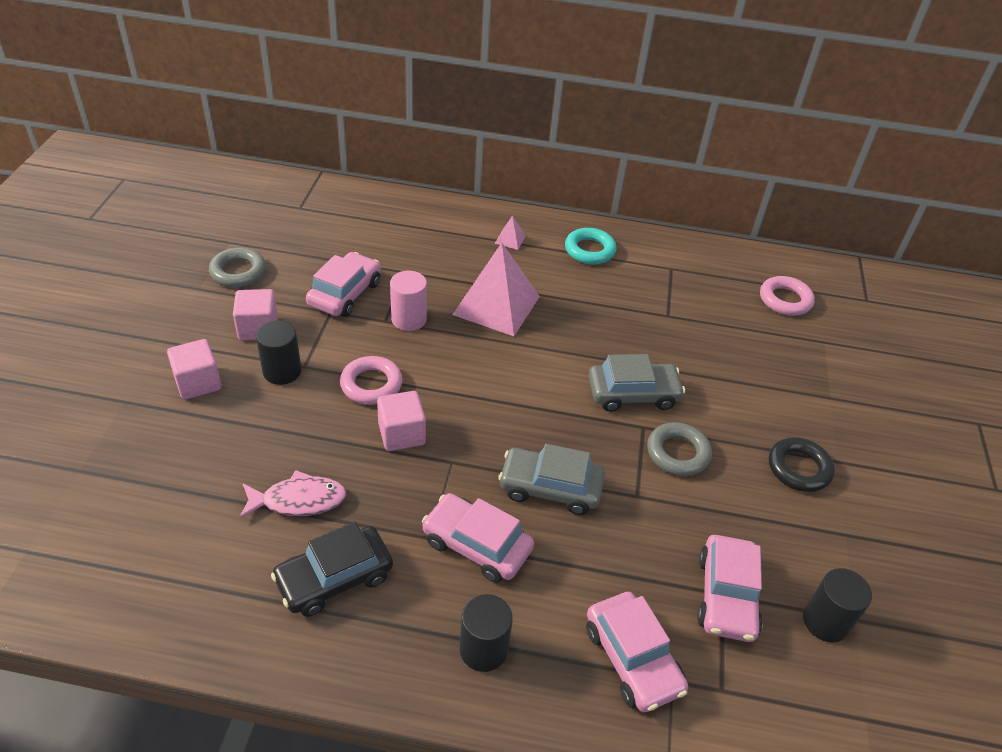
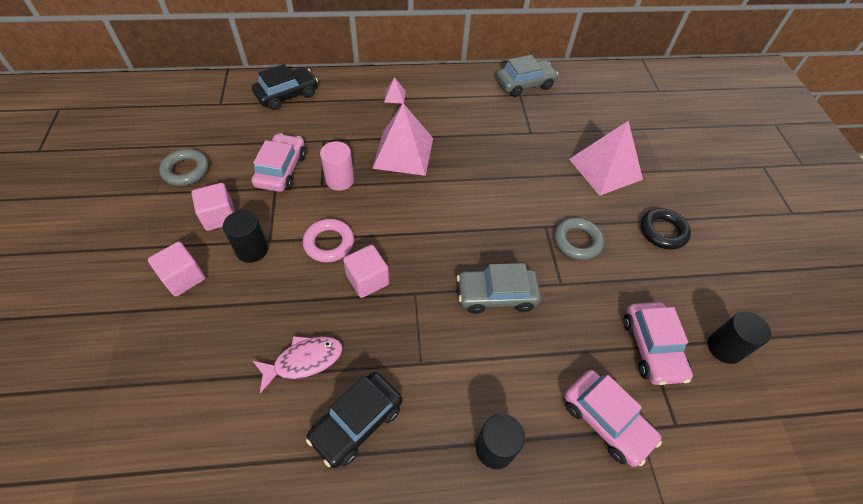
camera: 15 degrees left, 10 degrees up
pink car [422,493,534,583] -> none
turquoise ring [565,228,616,264] -> none
grey car [588,354,685,412] -> grey car moved to [496,55,558,97]
pink ring [760,276,815,316] -> none
none -> black car [252,64,318,110]
none -> pink pyramid [569,121,643,196]

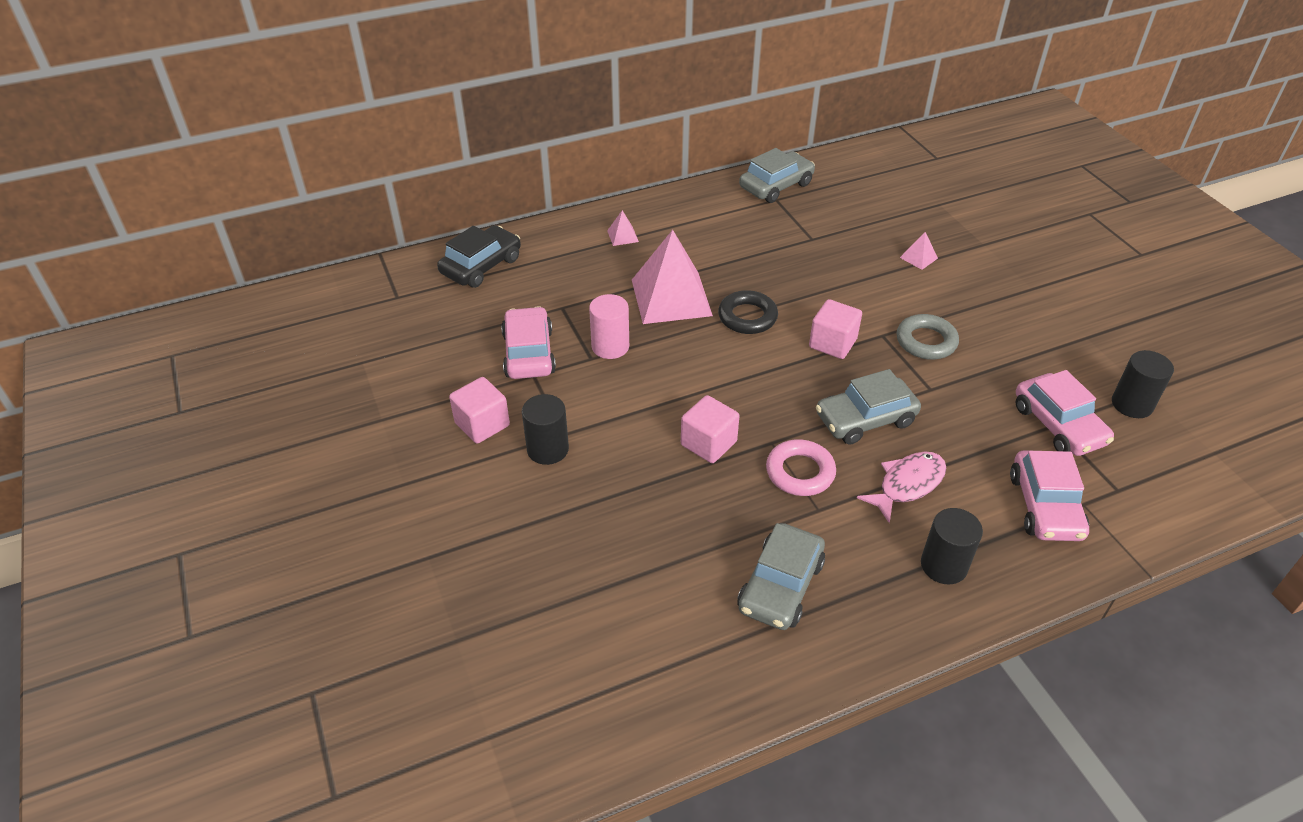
camera: 15 degrees left, 10 degrees down
pink cube [148,242,205,296] -> pink cube moved to [809,299,862,359]
grey ring [159,149,209,186] -> none
pink fish [253,336,343,393] -> pink fish moved to [857,452,946,523]
pink ring [303,219,354,263] -> pink ring moved to [766,439,836,496]
black car [306,372,402,468] -> grey car [737,523,825,630]
pink car [564,370,662,467] -> pink car turned 60 degrees clockwise [1010,450,1089,541]
pink pyramid [569,121,643,196] -> pink pyramid [900,232,938,270], size x0.41
black ring [641,208,691,250] -> black ring moved to [718,290,778,334]

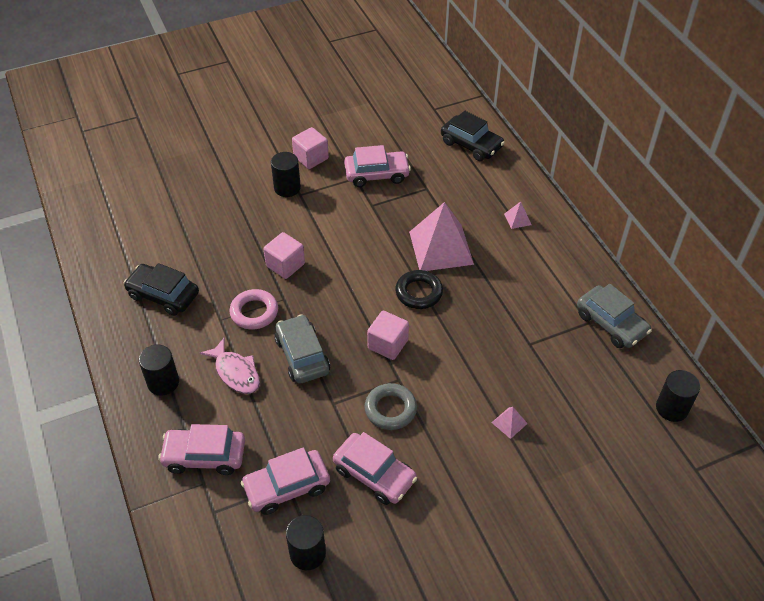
camera: 90 degrees right, 5 degrees up
pink cylinder [589,294,629,359] -> none
grey car [737,523,825,630] -> black car [124,263,199,316]
none -> pink car [333,432,417,505]
none -> black cylinder [656,370,700,422]

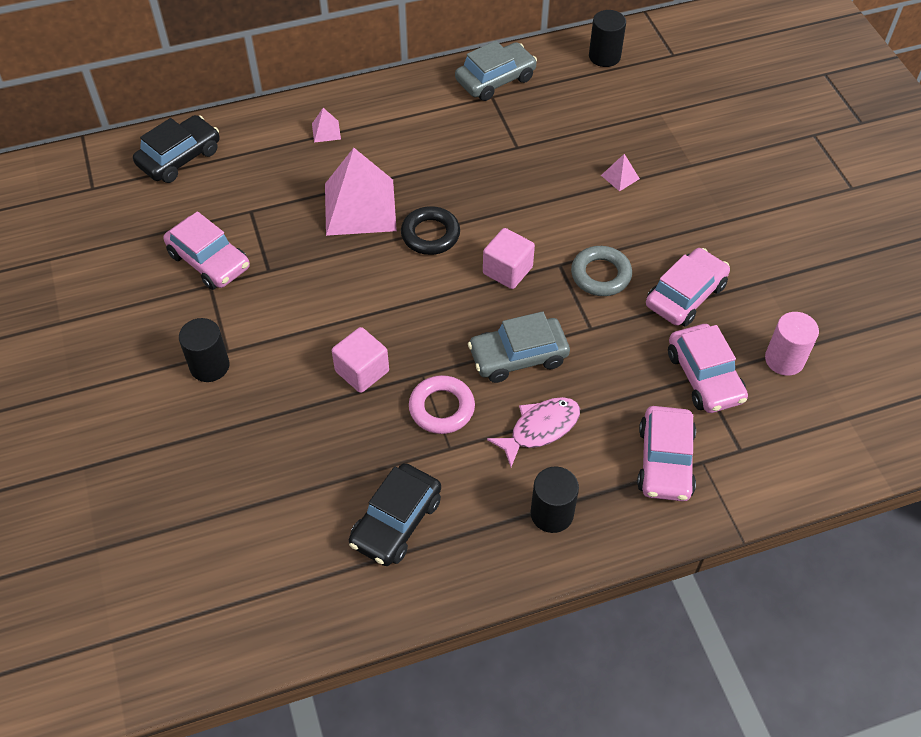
camera: 85 degrees left, 5 degrees up
black cylinder [286,515,326,570] -> pink cylinder [765,312,819,376]
pink cube [292,127,329,169] -> none
pink car [344,145,411,187] -> pink car turned 135 degrees clockwise [164,211,250,290]

